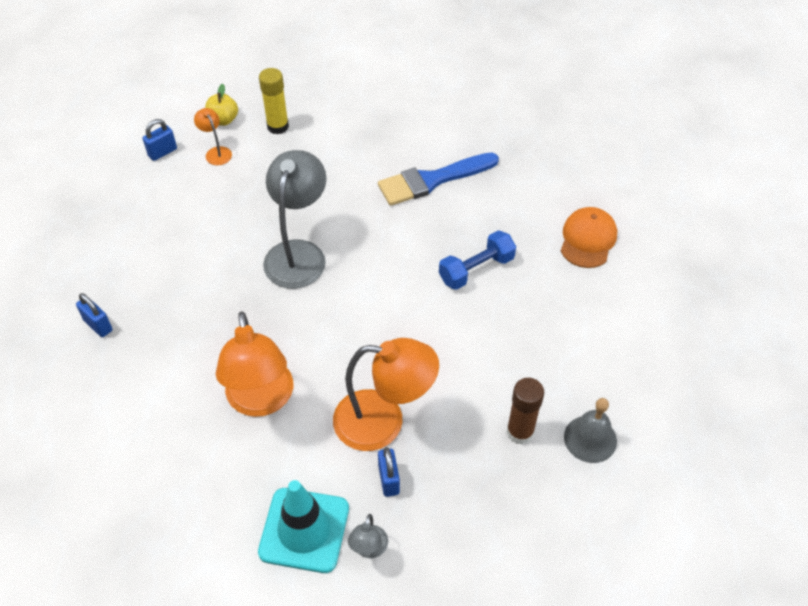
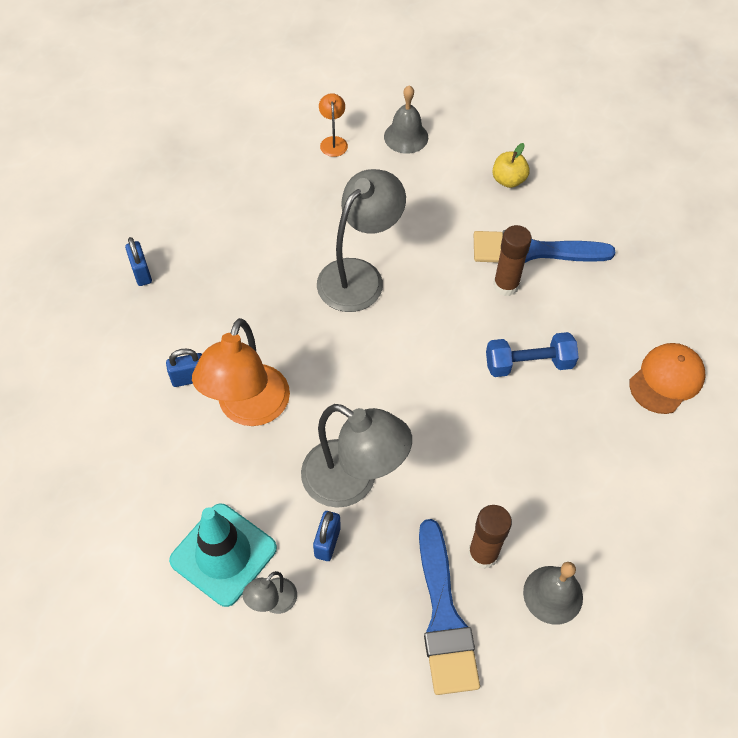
camera: 25 degrees right, 5 degrees up
blue padlock [143,119,177,161] -> blue padlock moved to [166,349,202,387]
yellow apple [205,84,238,126] -> yellow apple moved to [492,143,530,188]
yellow glue stick [259,68,289,135] -> grey bell [384,85,428,154]
orange lamp [333,338,439,451] -> grey lamp [301,404,412,508]
none -> blue brush [419,519,480,695]
none -> brown glue stick [493,225,532,296]

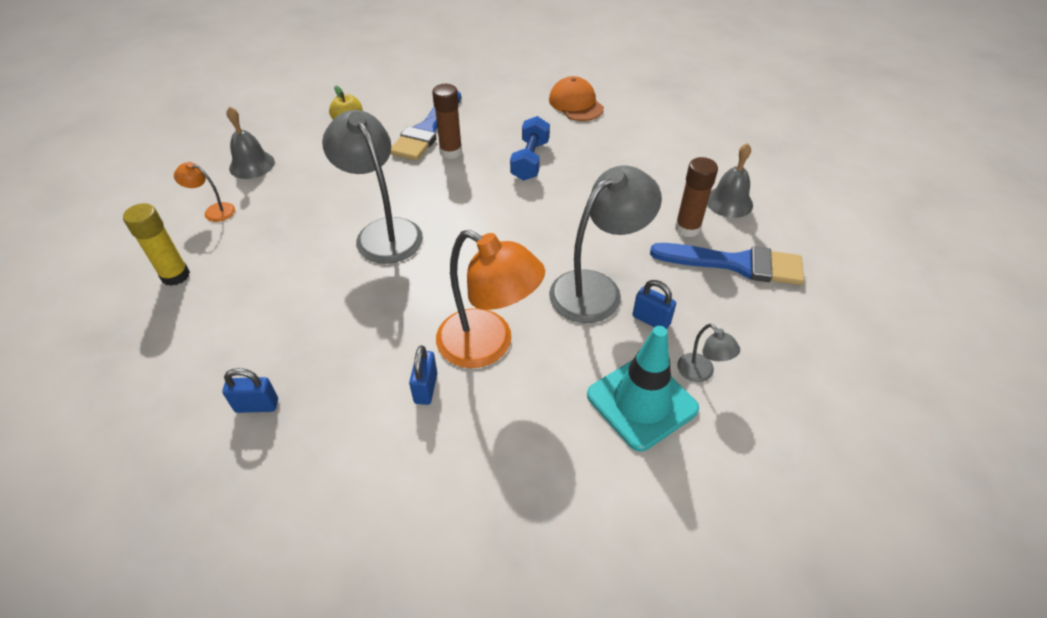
camera: 70 degrees left, 10 degrees down
none -> yellow glue stick [123,203,190,286]

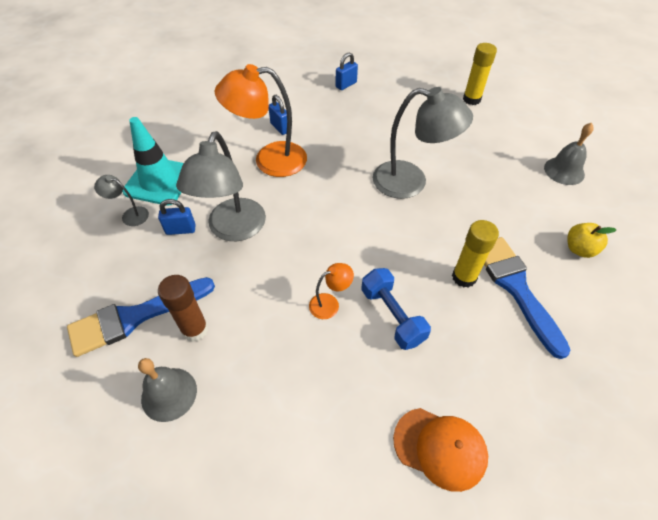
camera: 140 degrees right, 5 degrees up
orange lamp [174,162,235,222] -> orange lamp moved to [309,263,354,319]
brown glue stick [432,84,462,159] -> yellow glue stick [452,220,499,288]

